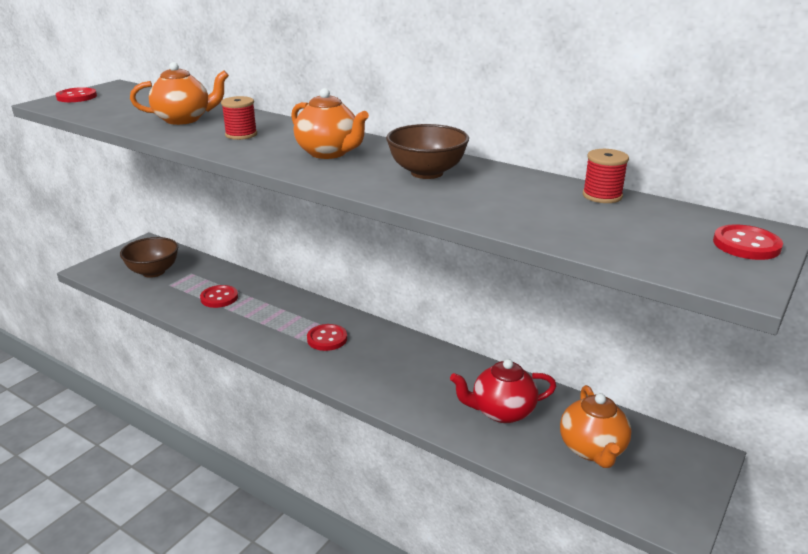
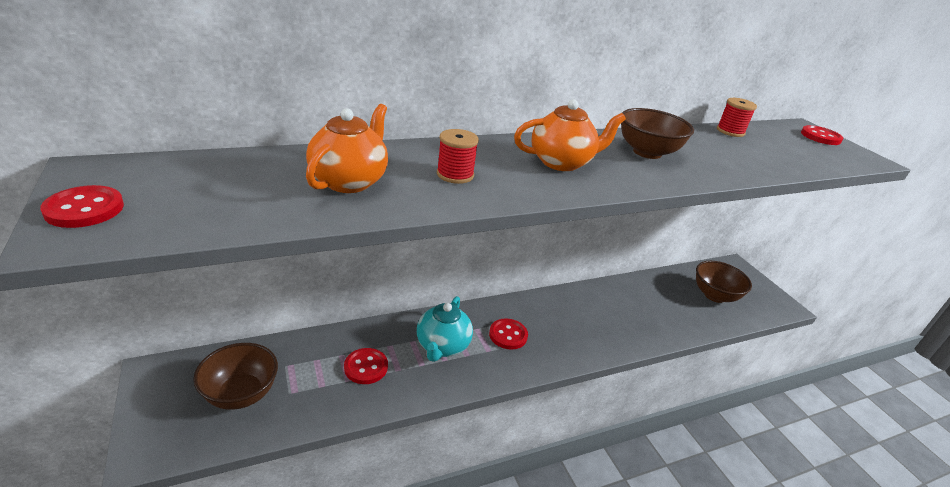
camera: 60 degrees left, 5 degrees up
red teapot [450,359,556,423] -> none
orange teapot [560,385,632,468] -> brown bowl [696,261,752,303]
none -> turquoise teapot [417,296,473,362]

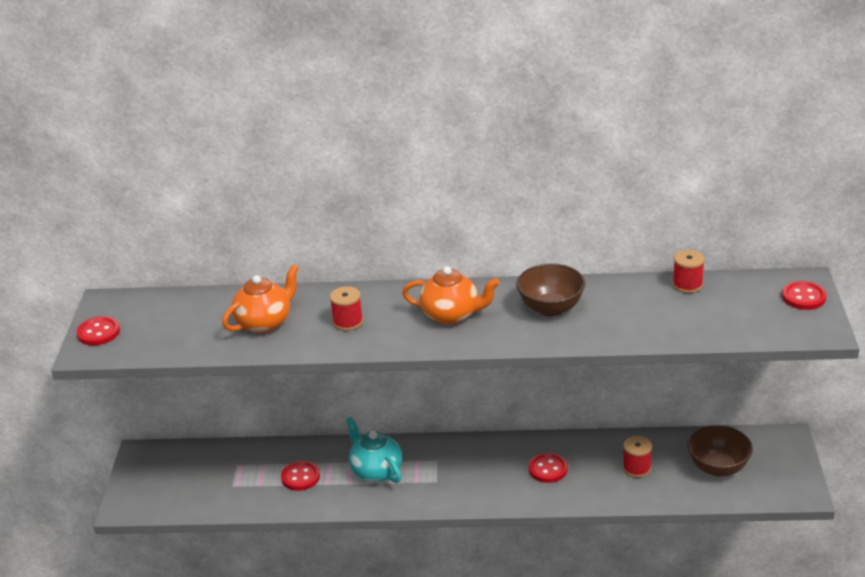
camera: 30 degrees right, 0 degrees up
brown bowl [193,343,278,410] -> none
turquoise teapot [417,296,473,362] -> turquoise teapot turned 105 degrees clockwise [346,417,402,483]
red button [489,318,528,350] -> red button moved to [528,453,568,483]
none -> red spool [623,436,652,478]

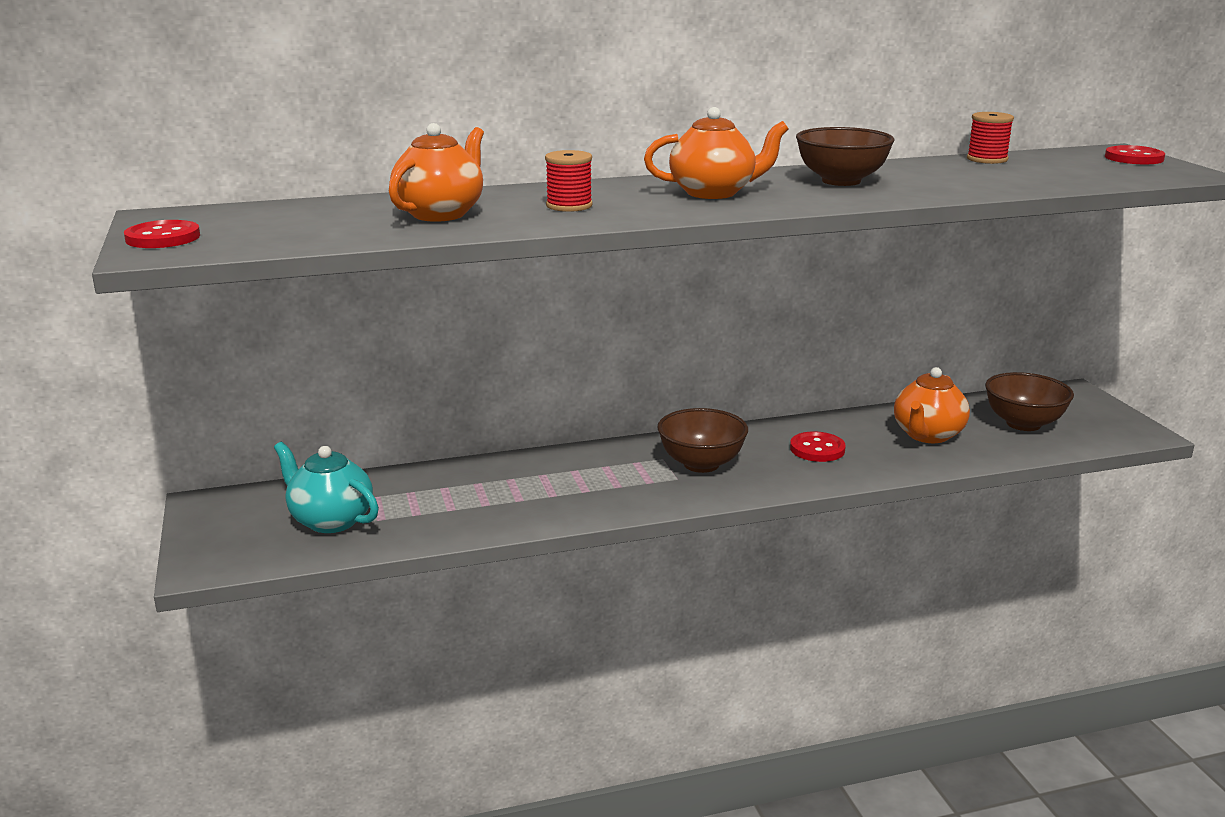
camera: 20 degrees left, 10 degrees down
red button [281,461,320,491] -> none
turquoise teapot [346,417,402,483] -> turquoise teapot moved to [274,442,379,533]
red spool [623,436,652,478] -> orange teapot [894,367,970,443]
none -> brown bowl [657,408,748,473]

